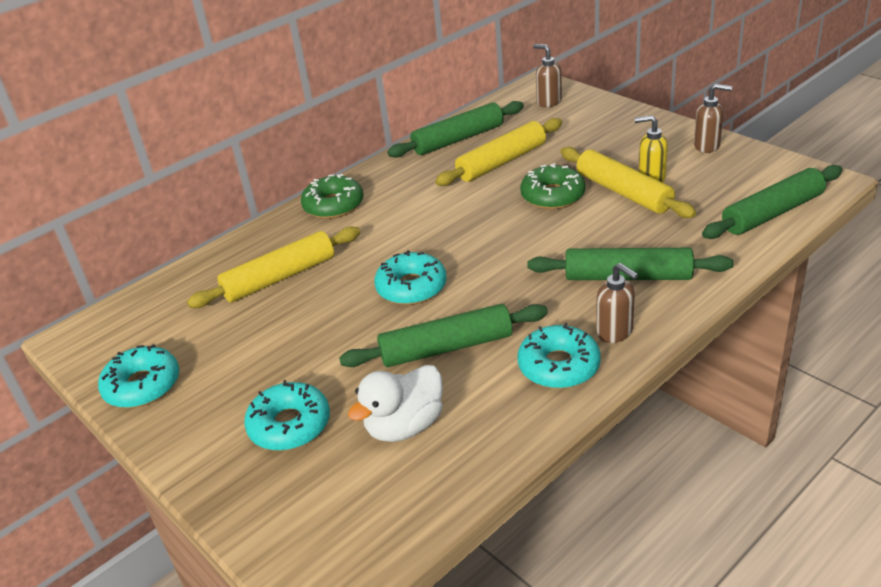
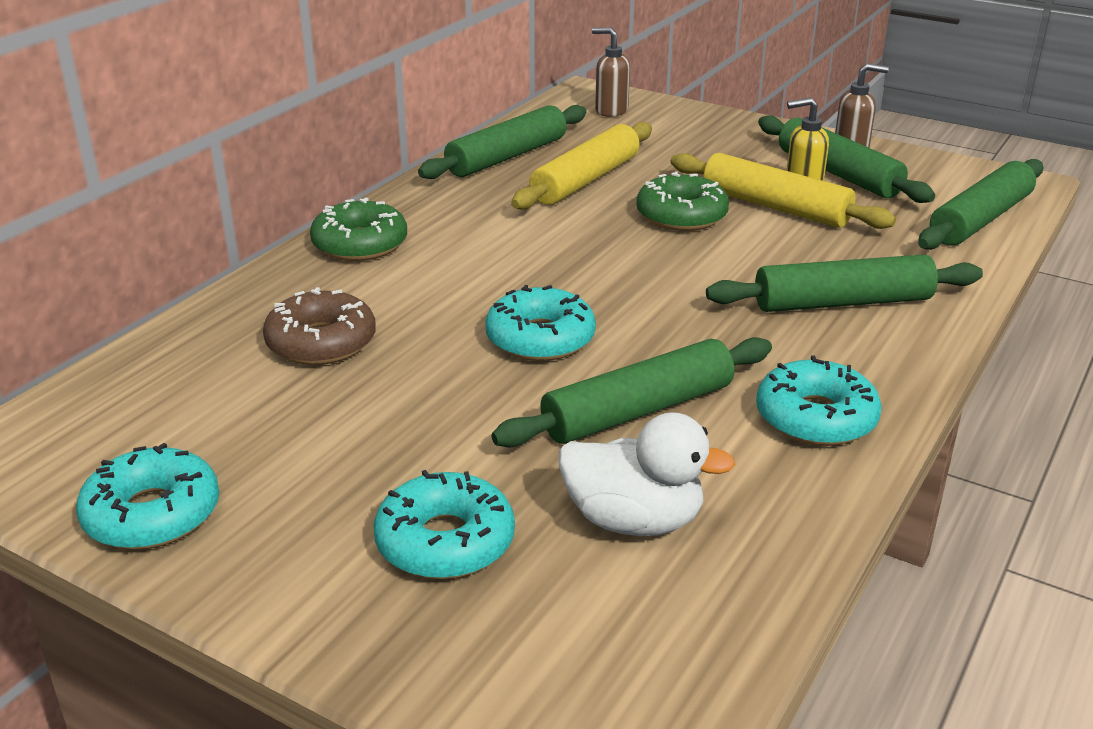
camera: 20 degrees left, 5 degrees down
yellow rolling pin [187,227,360,308] -> brown donut [263,287,376,365]
white duck [348,365,443,442] -> white duck turned 105 degrees counterclockwise [559,412,736,536]
brown soap dispenser [596,263,639,343] -> none
none -> green rolling pin [758,116,935,203]

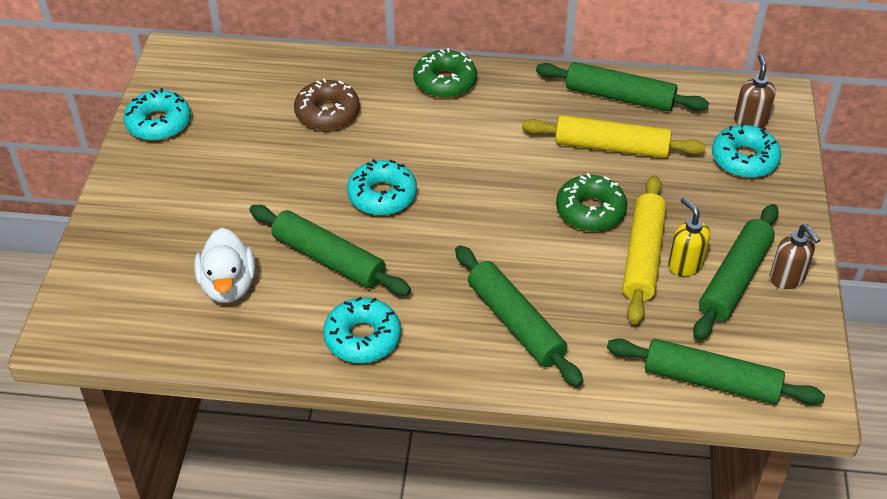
camera: 65 degrees right, 15 degrees up
turquoise donut [374,470,515,579] -> turquoise donut moved to [712,123,781,178]

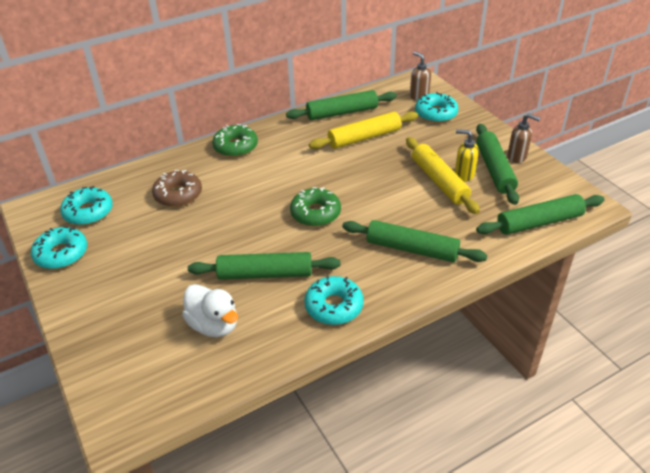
camera: 35 degrees left, 5 degrees down
turquoise donut [347,159,417,215] -> turquoise donut moved to [60,186,113,225]
green donut [556,173,627,231] -> green donut moved to [290,187,341,227]

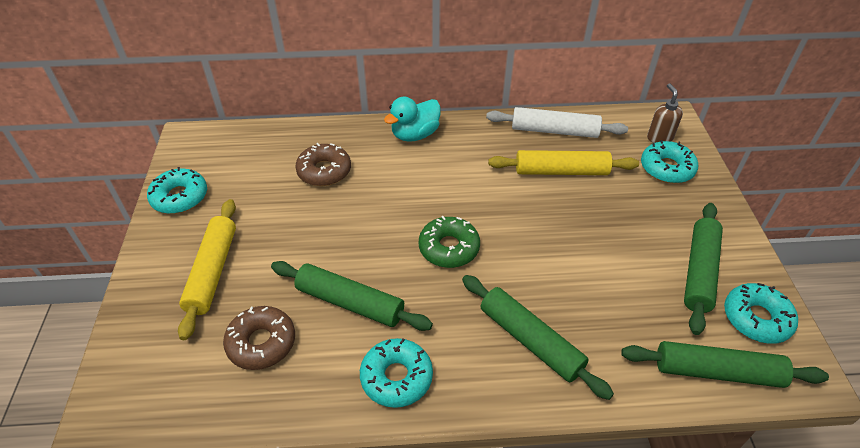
camera: 25 degrees right, 5 degrees up
turquoise donut [60,186,113,225] -> turquoise donut moved to [724,283,798,344]
white duck [182,284,238,337] -> brown donut [223,306,295,370]
green donut [212,124,258,157] -> turquoise duck [384,97,441,142]
green rolling pin [286,90,397,120] -> white rolling pin [486,107,628,138]
yellow rolling pin [406,137,480,214] -> yellow rolling pin moved to [178,199,236,340]
yellow soap dispenser [455,129,479,182] -> none
brown soap dispenser [507,113,540,163] -> none

